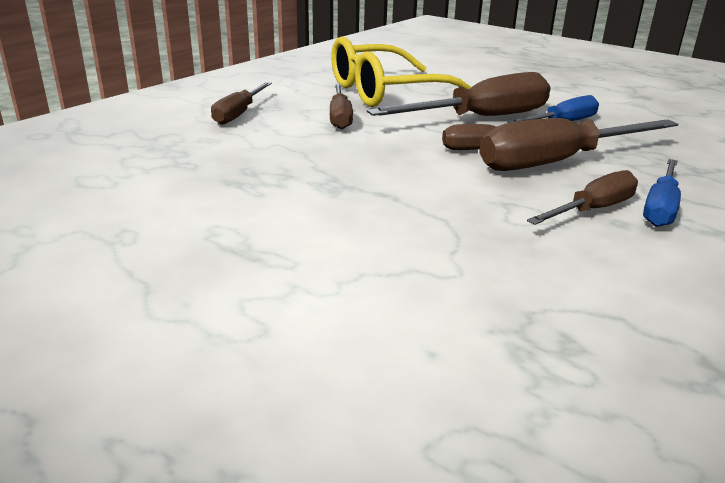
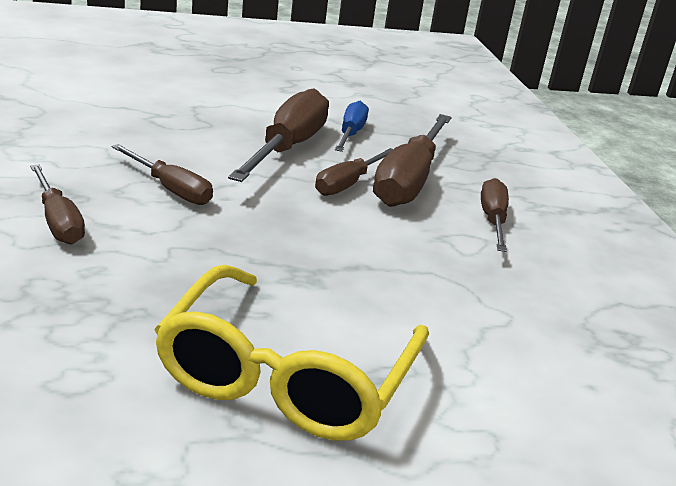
camera: 50 degrees left, 0 degrees up
yellow glasses [331,37,471,107] -> yellow glasses moved to [154,265,429,441]
blue screwdriver [643,159,681,227] -> none

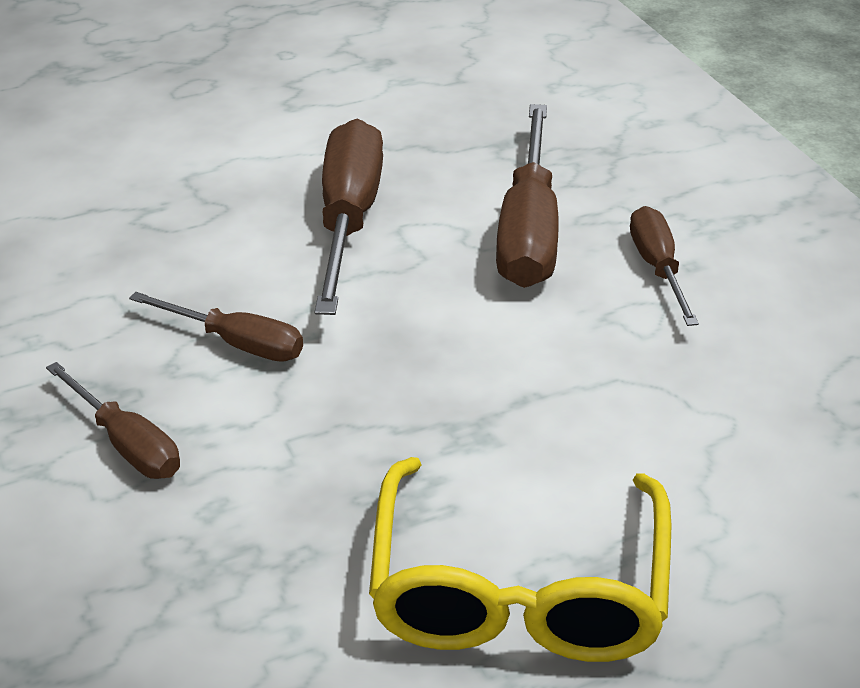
camera: 10 degrees left, 10 degrees up
brown screwdriver [315,148,393,196] -> none
blue screwdriver [335,101,369,152] -> none

